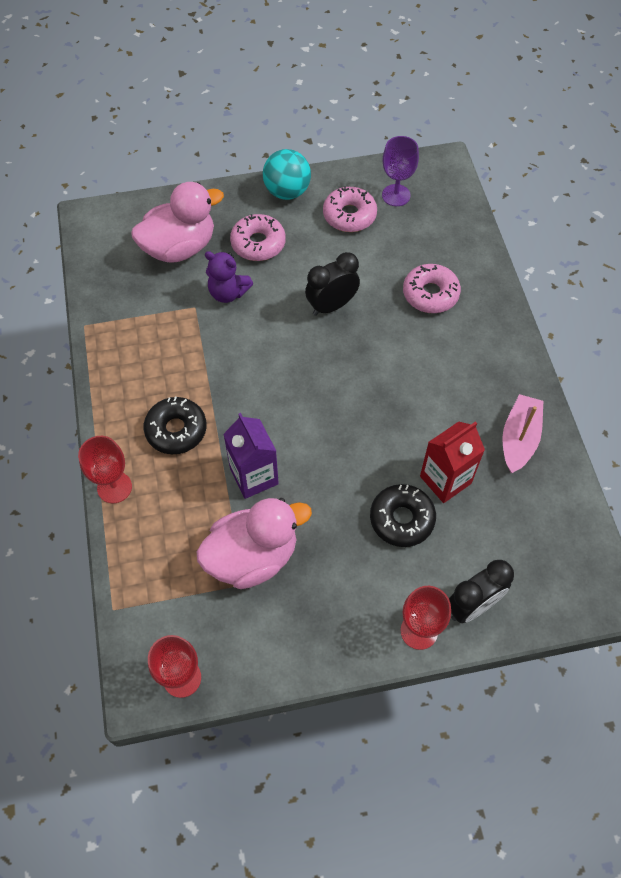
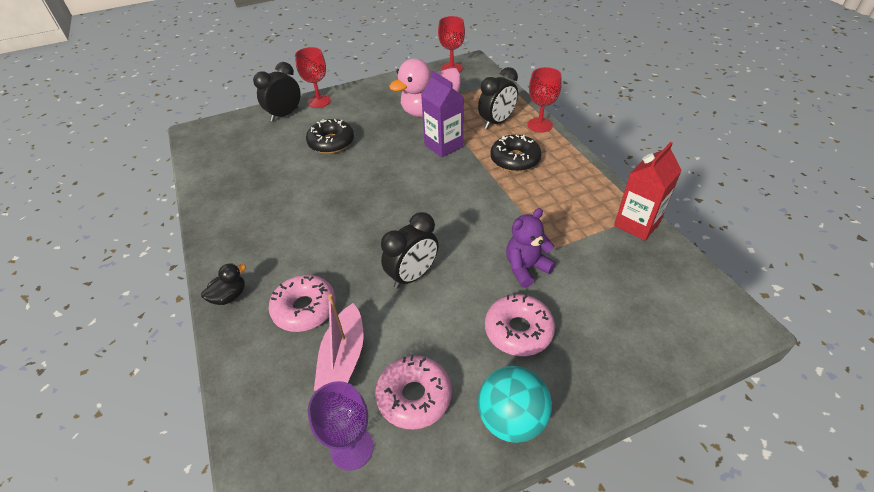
camera: 170 degrees right, 15 degrees down
pink duck [131,182,224,263] -> none
purple teddy bear [205,251,253,303] -> purple teddy bear turned 45 degrees counterclockwise [506,208,556,288]
red carton [420,421,485,503] -> red carton moved to [614,142,682,241]
pink boat [502,394,543,473] -> pink boat moved to [314,294,364,391]
none -> black duck [201,263,246,305]
none -> black clock [478,67,518,129]

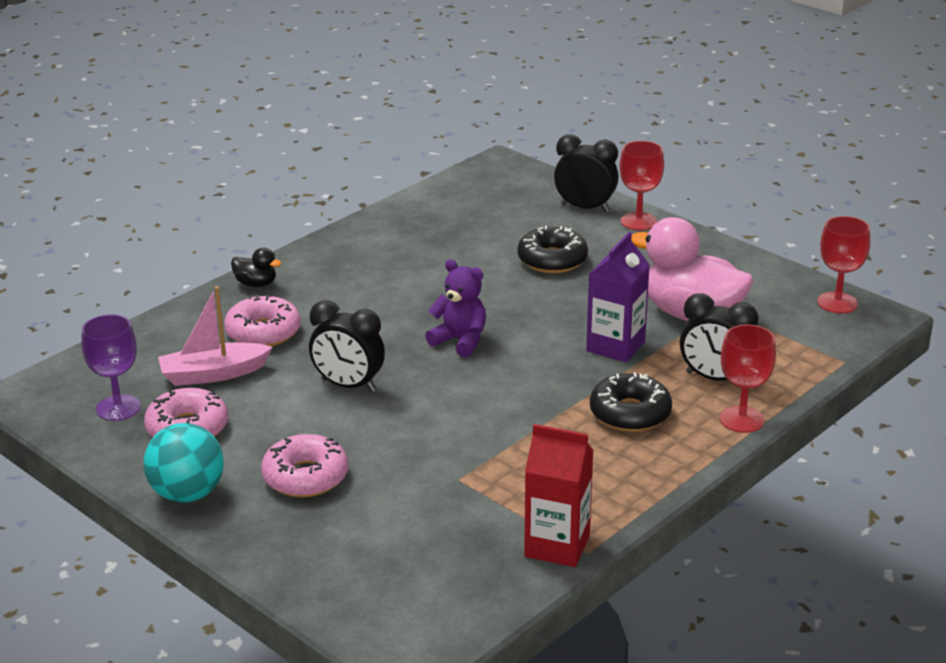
camera: 65 degrees right, 15 degrees down
purple teddy bear [506,208,556,288] -> purple teddy bear moved to [425,259,486,357]

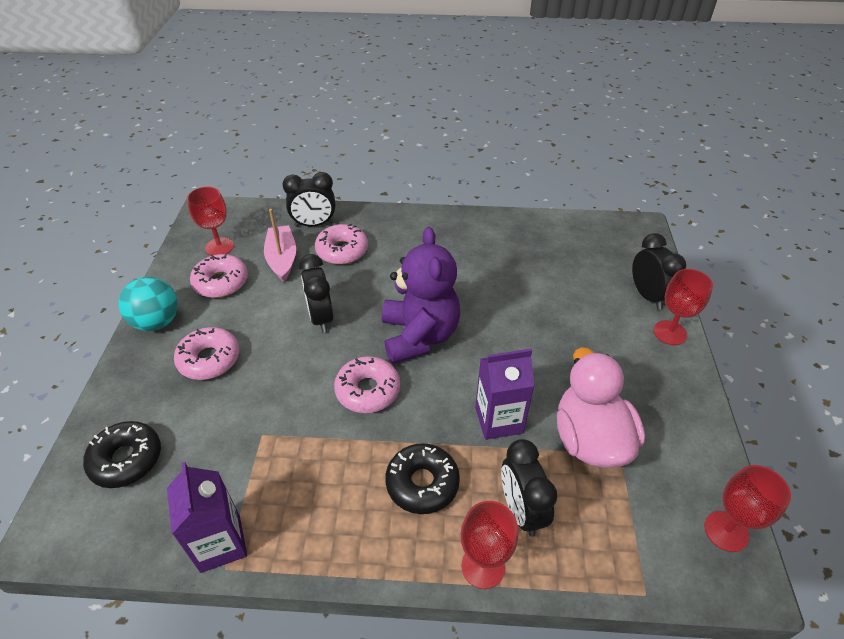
camera: 50 degrees right, 15 degrees up
purple goblet [81,314,141,421] -> red goblet [187,186,234,255]
pink boat [158,286,272,386] -> pink boat turned 45 degrees clockwise [264,209,296,282]
black duck [231,248,281,287] -> none
purple teddy bear [425,259,486,357] -> purple teddy bear [382,227,460,364], size x1.76
black donut [517,226,588,273] -> black donut moved to [83,421,161,488]
red carton [524,424,594,567] -> purple carton [167,462,247,573]
none -> black clock [282,172,335,227]
none -> pink donut [334,356,400,413]

